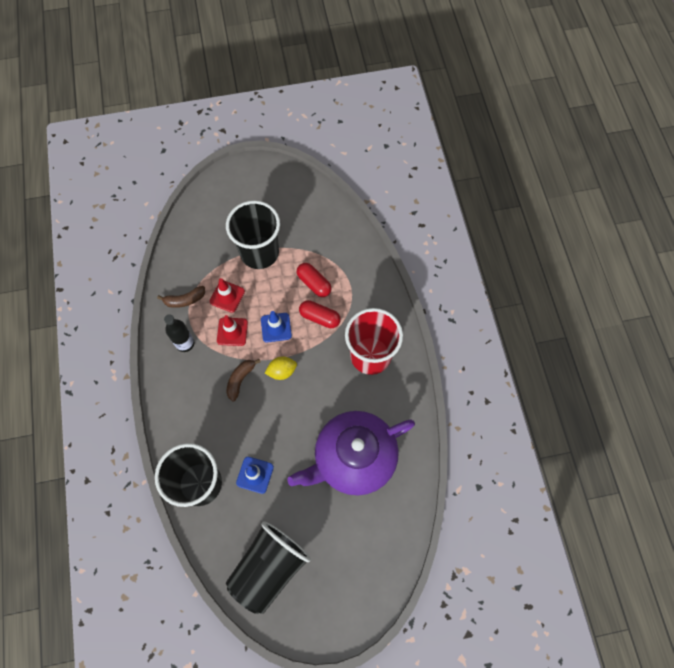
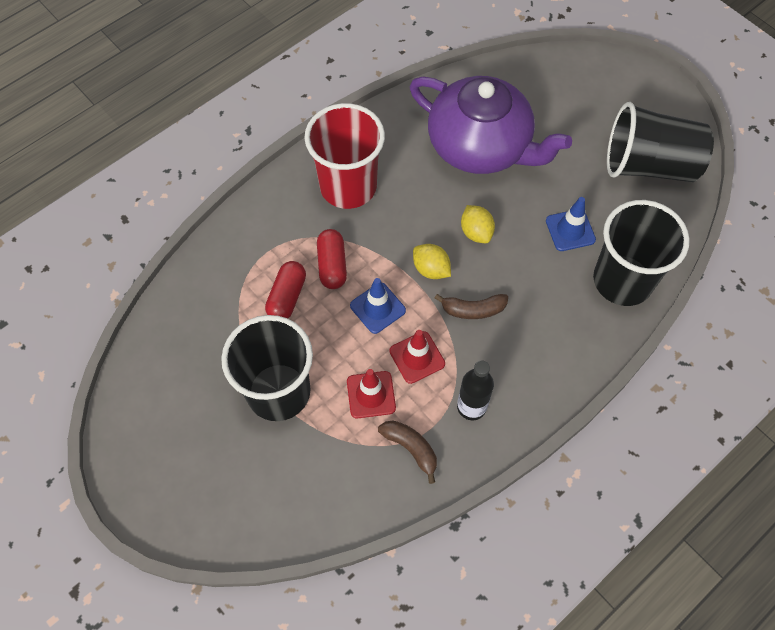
camera: 120 degrees left, 5 degrees down
none -> yellow lemon [461,205,495,243]

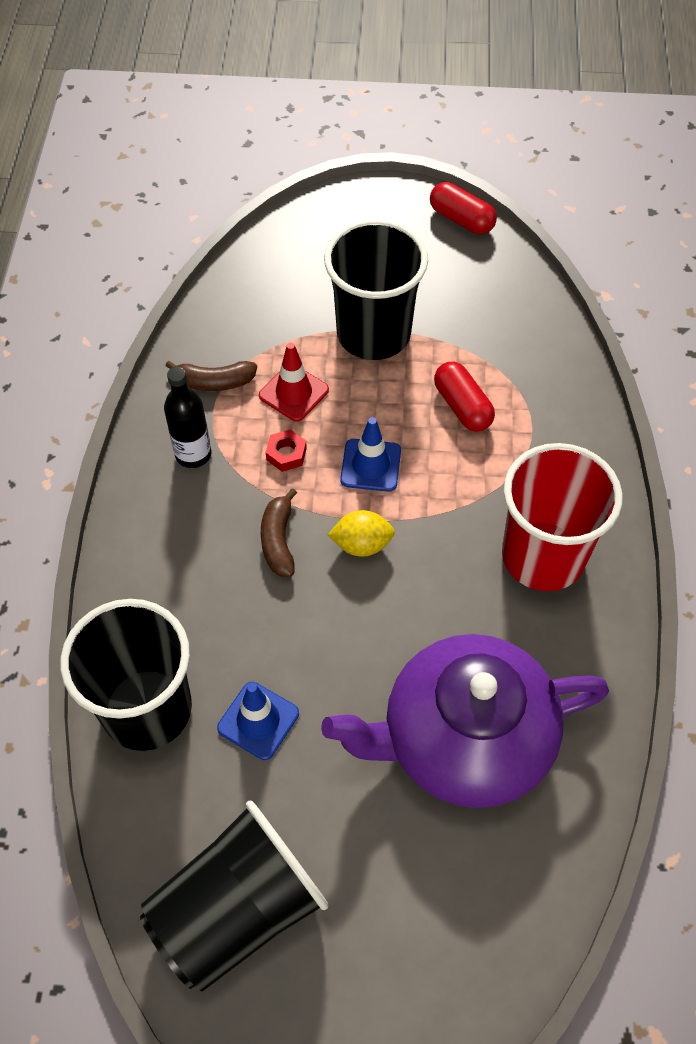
camera: 135 degrees right, 5 degrees down
red capsule [317,229,347,289] -> red capsule moved to [430,182,497,234]
red traffic cone [389,330,445,384] -> red nut [266,429,307,472]
brown banana [434,294,508,319] -> brown banana turned 45 degrees counterclockwise [261,488,297,577]
yellow lemon [461,205,495,243] -> none

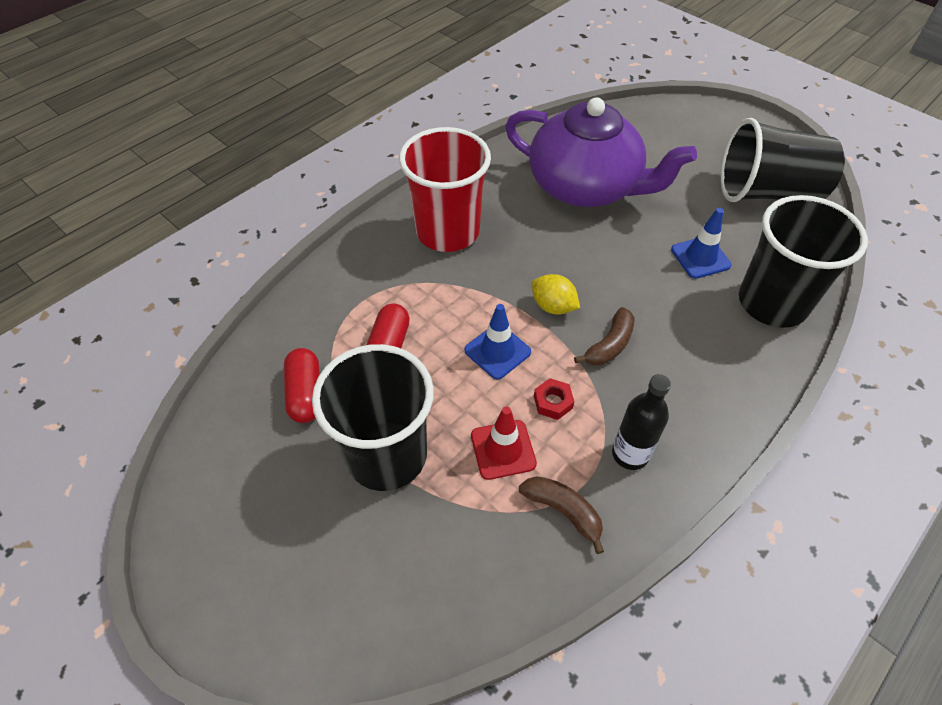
camera: 140 degrees left, 5 degrees down
red capsule [430,182,497,234] -> red capsule moved to [284,348,320,423]

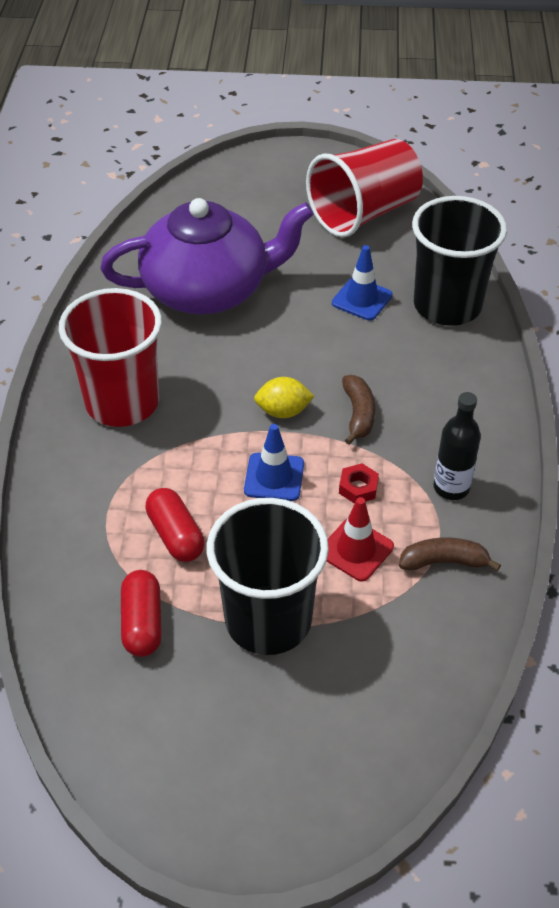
camera: 40 degrees left, 5 degrees down
red capsule [284,348,320,423] -> red capsule turned 45 degrees clockwise [121,570,162,657]
black cup [721,118,845,202] -> red cup [306,139,423,237]

